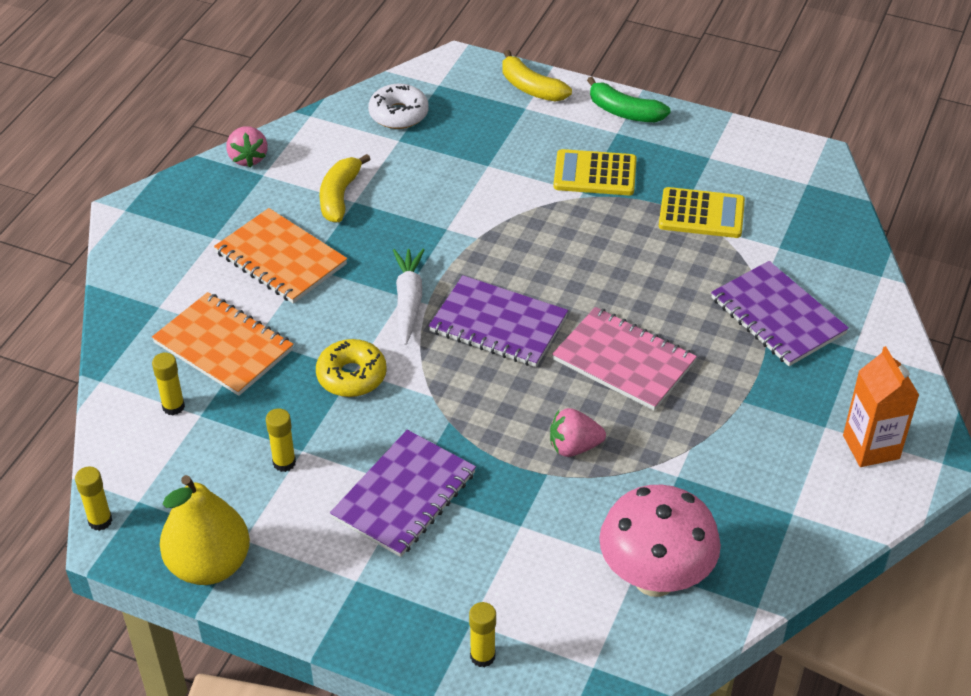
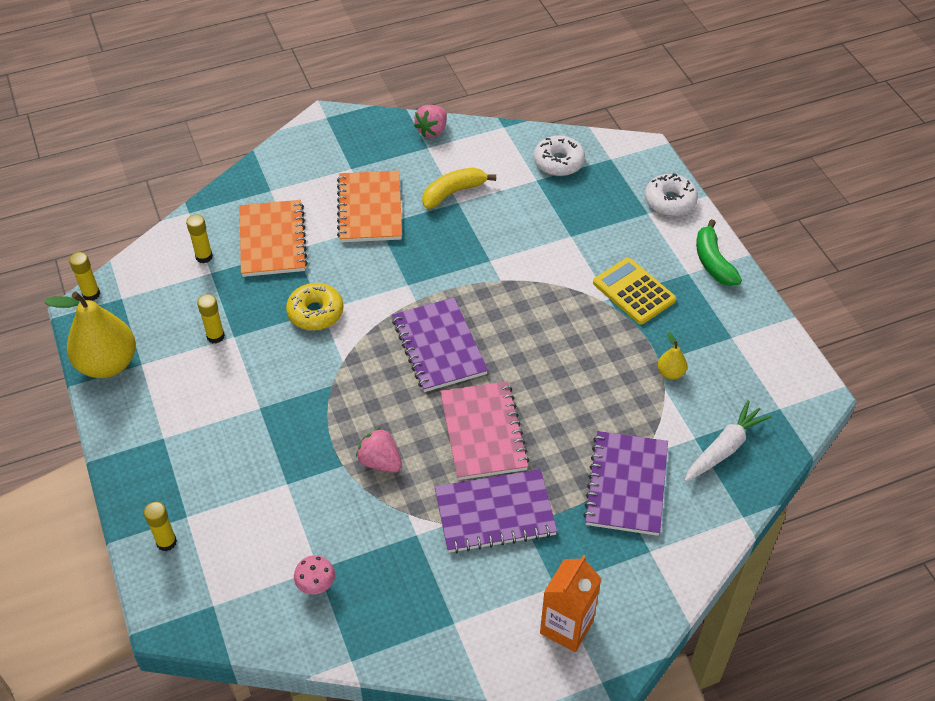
camera: 45 degrees right, 5 degrees up
purple notebook [330,430,476,557] -> purple notebook moved to [435,469,557,553]
white carrot [393,249,425,345] -> white carrot moved to [685,400,771,482]
yellow banana [502,50,572,102] -> white donut [645,173,698,216]
pink mushroom [599,485,721,597] -> pink mushroom [294,555,335,595], size x0.41
yellow calculator [659,187,745,238] -> yellow pear [658,332,687,379]

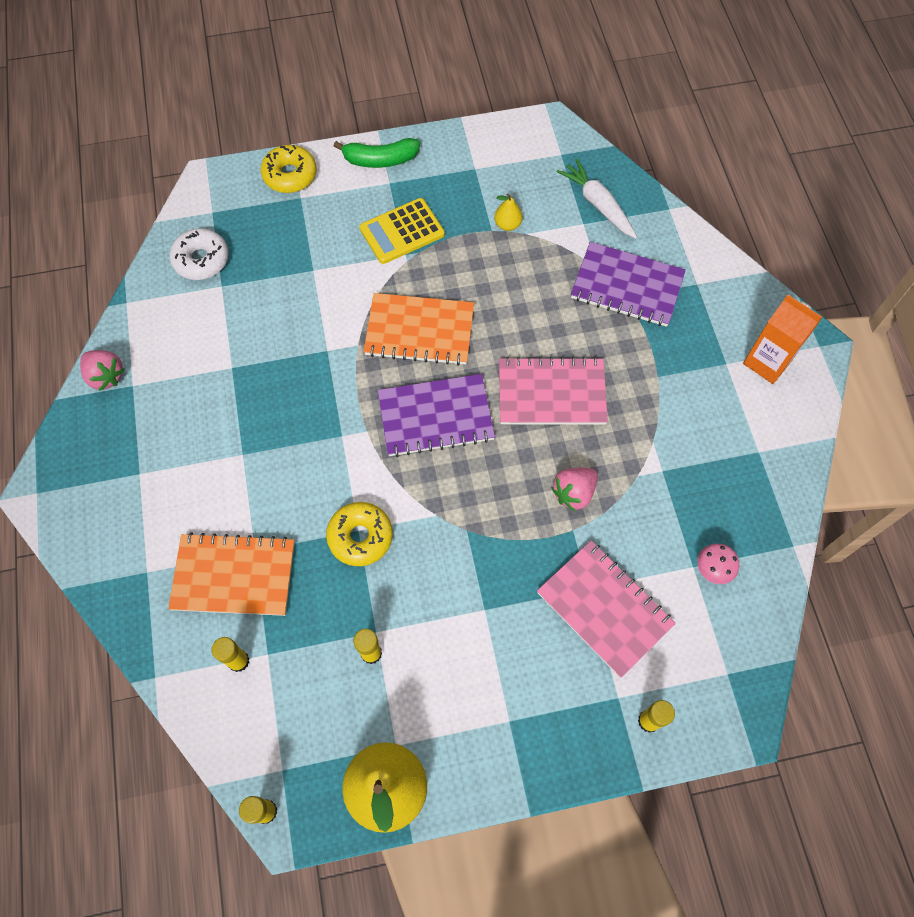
camera: 80 degrees left, 15 degrees up
orange notebook [337,171,402,242] -> orange notebook moved to [364,293,474,366]
yellow banana [422,168,496,209] -> none
purple notebook [435,469,557,553] -> none
white donut [645,173,698,216] -> yellow donut [261,145,316,193]
none -> pink notebook [537,541,676,678]

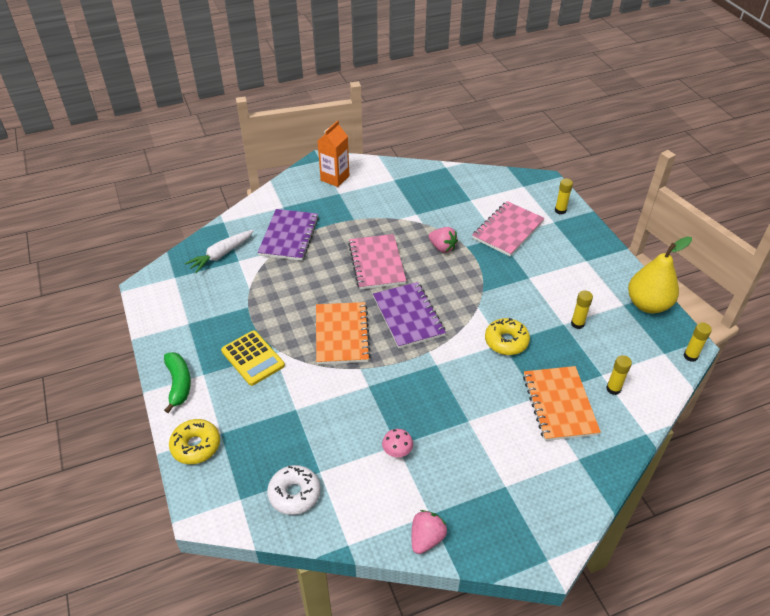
camera: 100 degrees left, 20 degrees down
yellow pear [494,194,523,231] -> none
pink mushroom [697,544,739,584] -> pink mushroom moved to [382,429,413,458]

